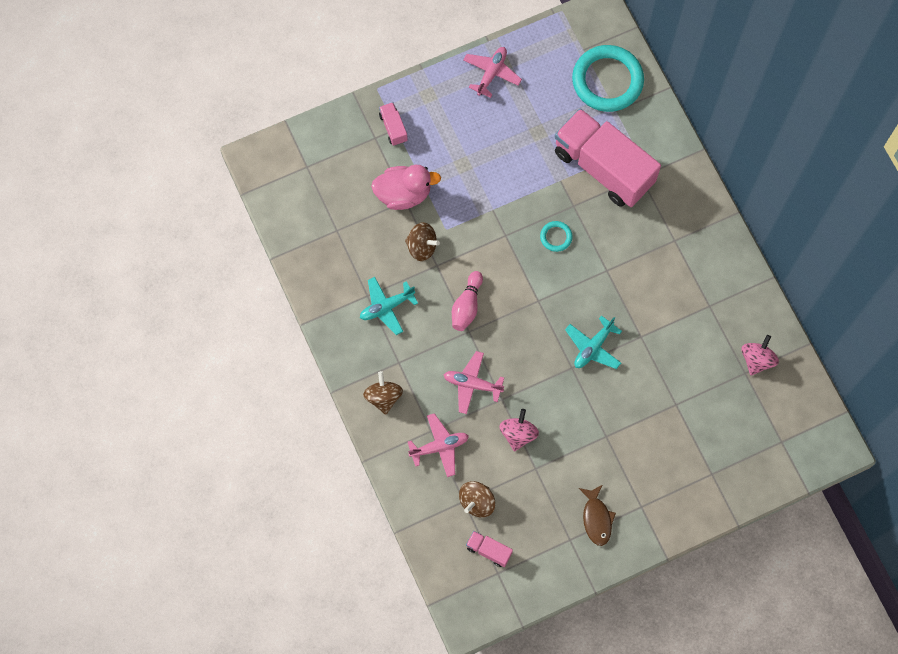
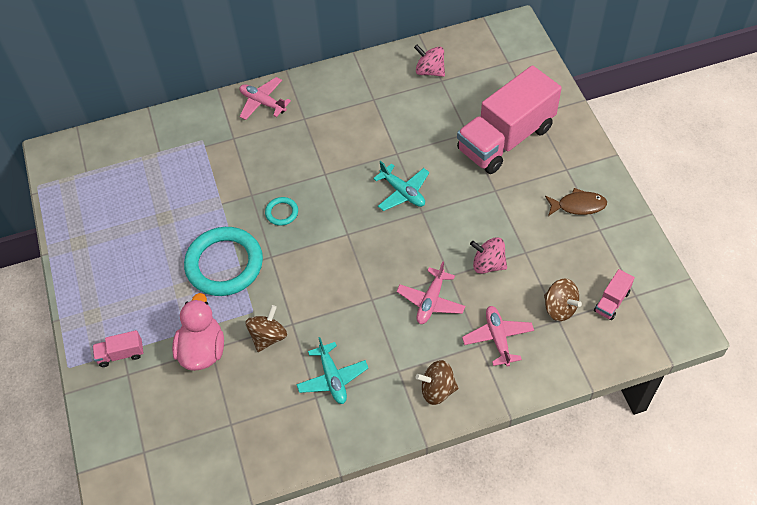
camera: 80 degrees left, 15 degrees down
pink bowling pin [452,271,483,331] -> none
pink plane [463,47,522,98] -> pink plane moved to [240,77,291,120]
pink truck [555,108,661,207] -> pink truck moved to [457,65,562,174]
turquoise ring [572,45,644,112] -> turquoise ring moved to [184,227,263,296]

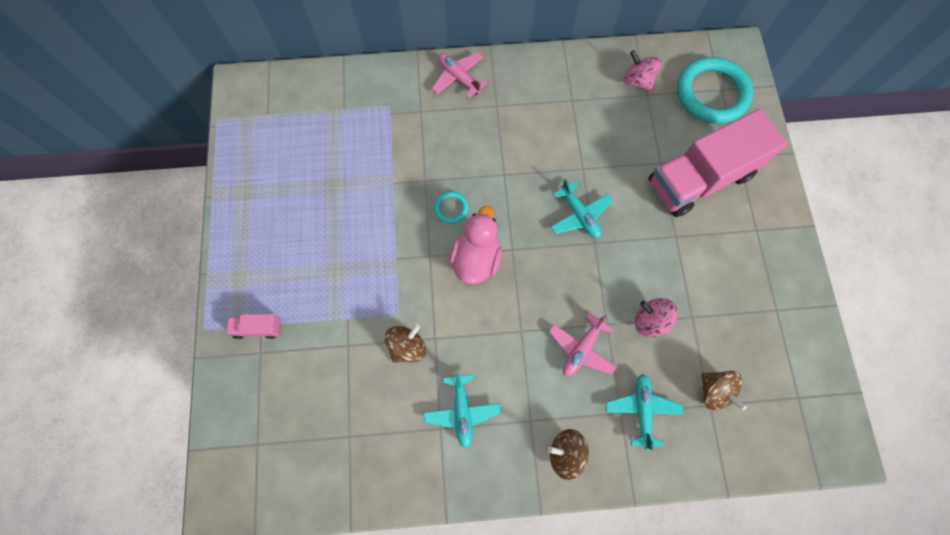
camera: 10 degrees right, 15 degrees up
pink duck [172,293,224,371] -> pink duck moved to [449,206,502,284]
turquoise ring [184,227,263,296] -> turquoise ring moved to [677,57,753,124]
pink plane [462,306,534,367] -> turquoise plane [606,374,683,450]
brown fish [545,188,607,216] -> none
pink truck [594,269,635,320] -> none

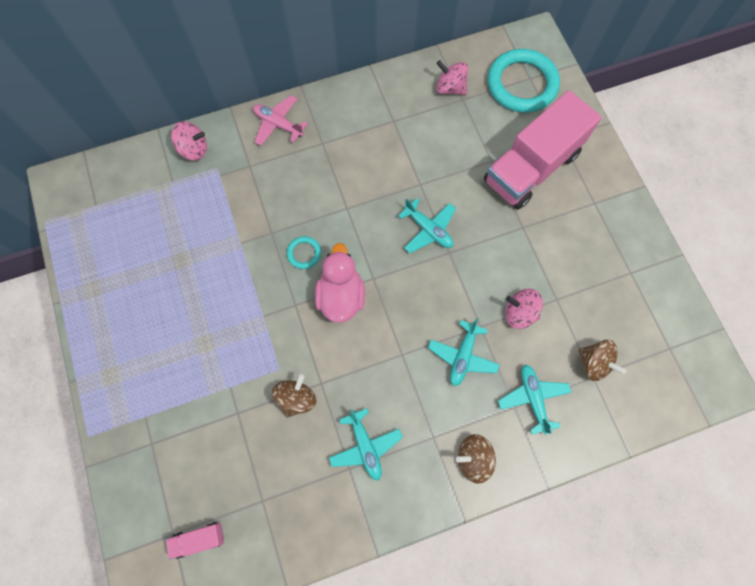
camera: 15 degrees left, 0 degrees up
pink truck [226,314,281,339] -> pink truck moved to [166,522,224,560]
pink plane [549,313,617,376] -> turquoise plane [428,318,500,386]
none -> pink spinning top [171,121,207,161]

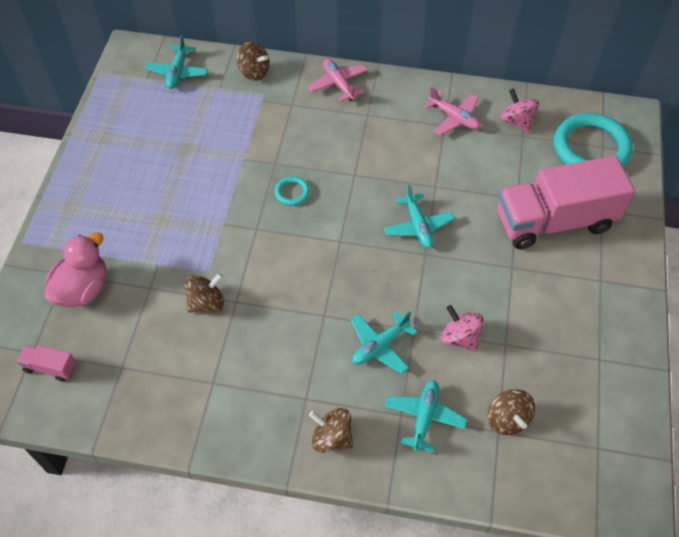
camera: 30 degrees right, 15 degrees down
pink spinning top [171,121,207,161] -> brown spinning top [237,41,269,81]
pink duck [315,243,365,323] -> pink duck moved to [45,232,106,307]
turquoise plane [329,408,403,481] -> turquoise plane moved to [145,35,208,89]
none -> pink plane [424,87,481,136]

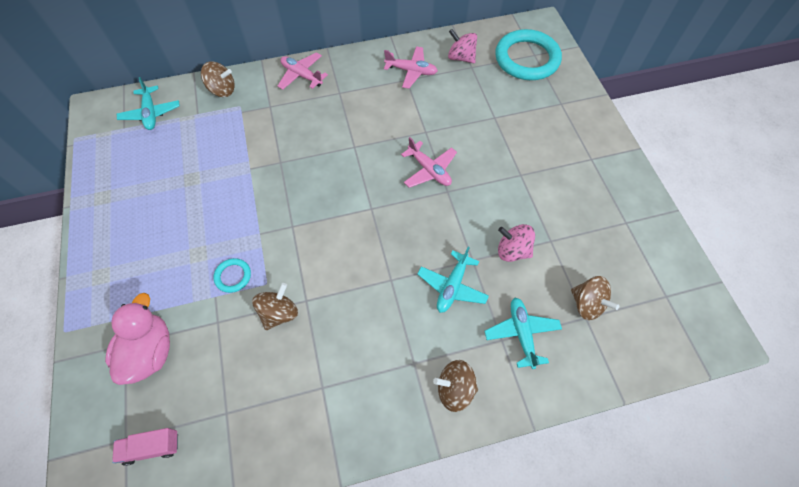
camera: 25 degrees left, 5 degrees up
turquoise ring [274,176,310,206] -> turquoise ring moved to [214,258,251,293]
turquoise plane [384,185,455,248] -> pink plane [401,137,457,188]
pink truck [497,156,635,249] -> none

